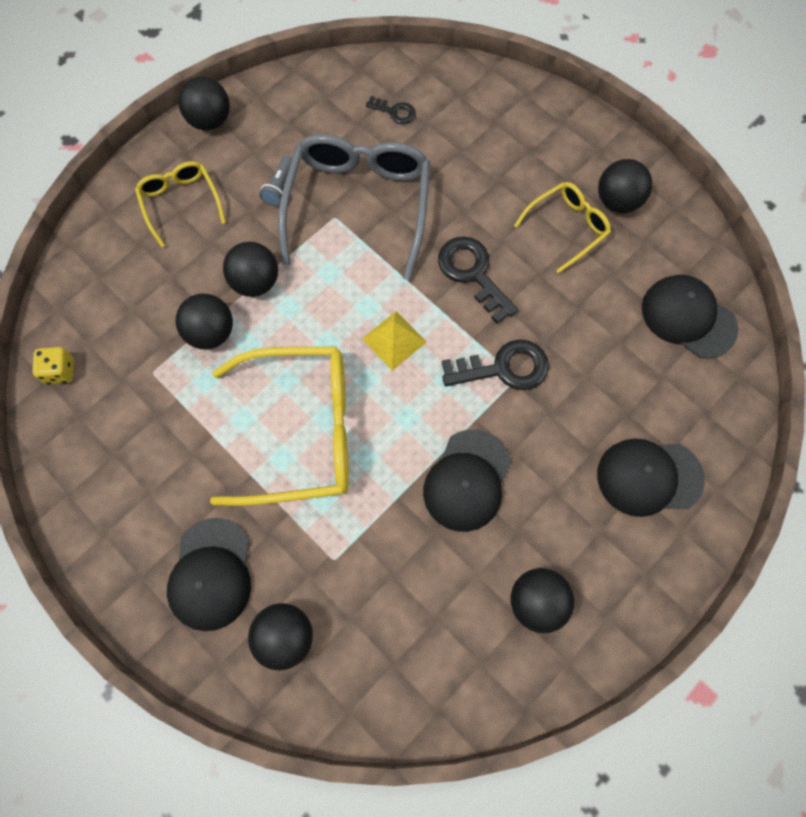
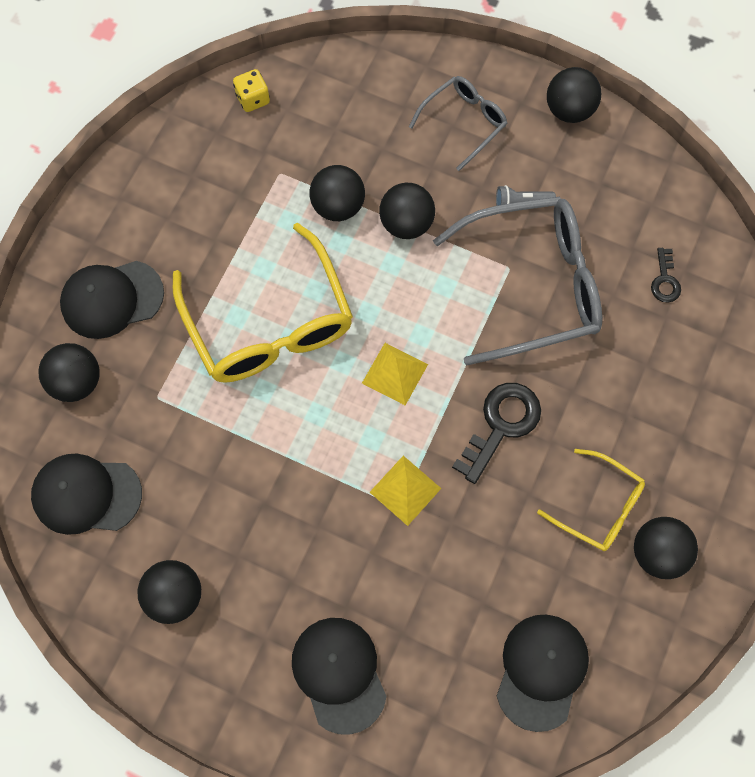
camera: 70 degrees right, 0 degrees up
yellow glasses [135,161,226,247] -> grey glasses [409,76,508,171]
black cap [423,429,511,532] -> black cap moved to [31,454,142,535]
black key [442,339,549,390] -> yellow pyramid [370,456,442,526]

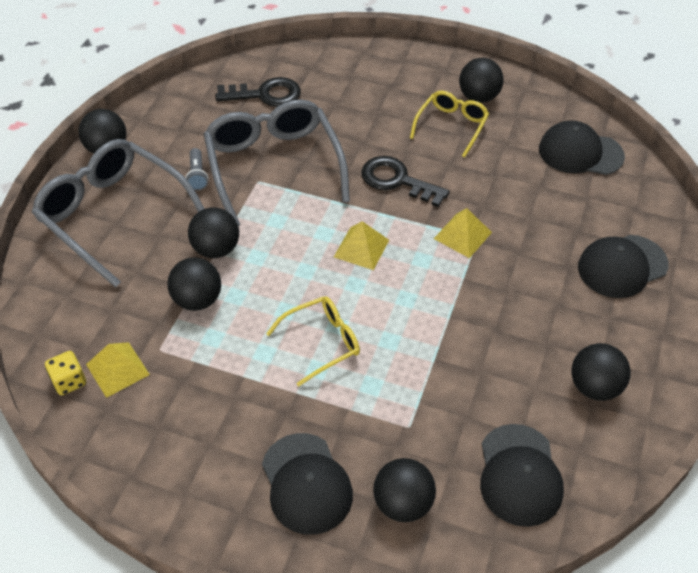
camera: 95 degrees left, 20 degrees down
yellow glasses [172,222,353,383] -> yellow glasses [266,296,360,386], size x0.53
grey glasses [409,76,508,171] -> grey glasses [32,139,205,288], size x1.87
black key [651,248,681,302] -> black key [215,77,301,107], size x1.84
none -> yellow pyramid [86,342,150,398]

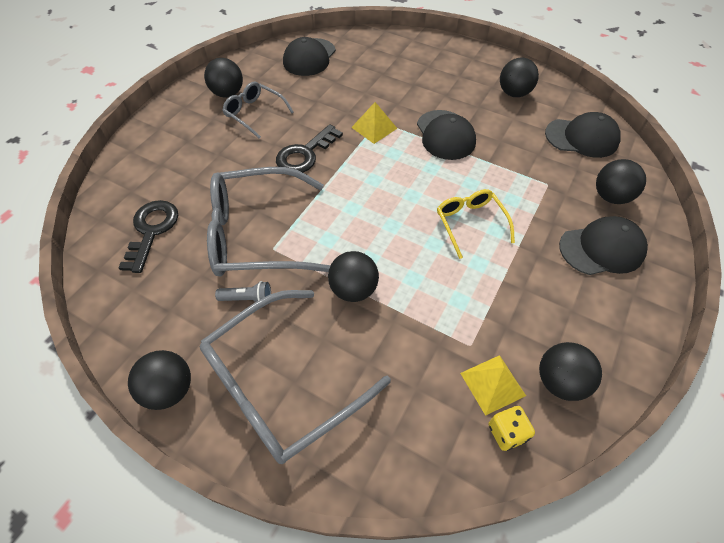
camera: 80 degrees left, 5 degrees up
black ball [167,257,221,311] -> black ball moved to [539,342,602,401]
yellow pyramid [334,221,389,270] -> none
yellow glasses [410,91,489,158] -> grey glasses [222,82,294,139]
black cap [578,235,669,298] -> black cap moved to [417,110,476,160]

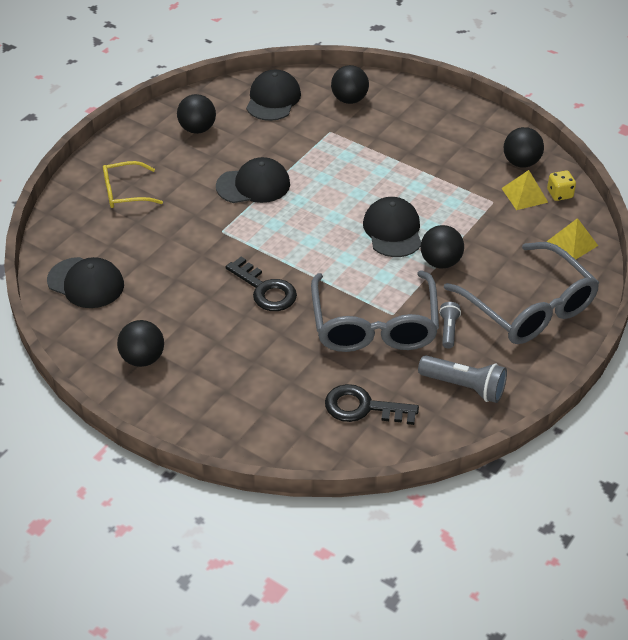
camera: 85 degrees left, 10 degrees down
black ball [128,350,191,410] -> none
grey glasses [222,82,294,139] -> none
yellow pyramid [351,102,398,144] -> yellow pyramid moved to [546,218,598,260]
yellow glasses [437,189,515,259] -> yellow glasses moved to [103,161,163,208]
black cap [559,216,648,275] -> black cap moved to [363,197,421,257]
none -> grey flashlight [418,355,507,403]

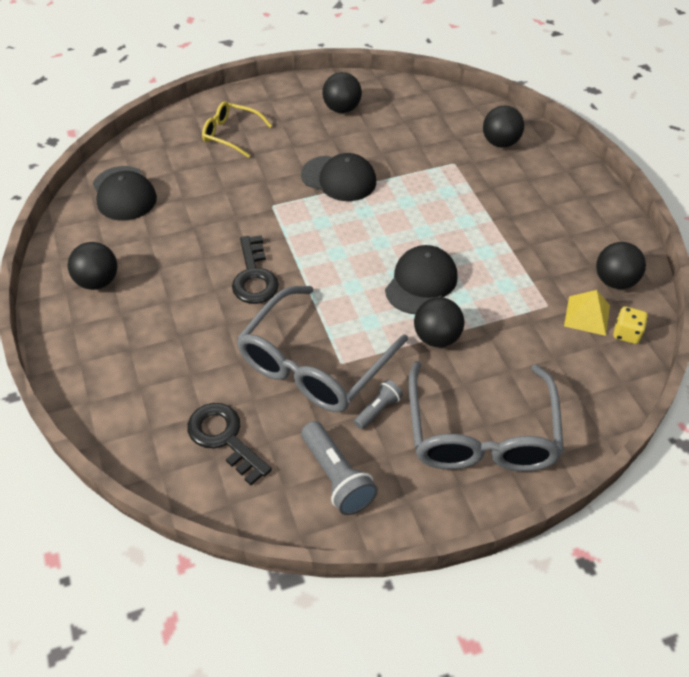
camera: 35 degrees right, 5 degrees up
black cap [246,70,301,121] -> none
yellow pyramid [546,218,598,260] -> none

